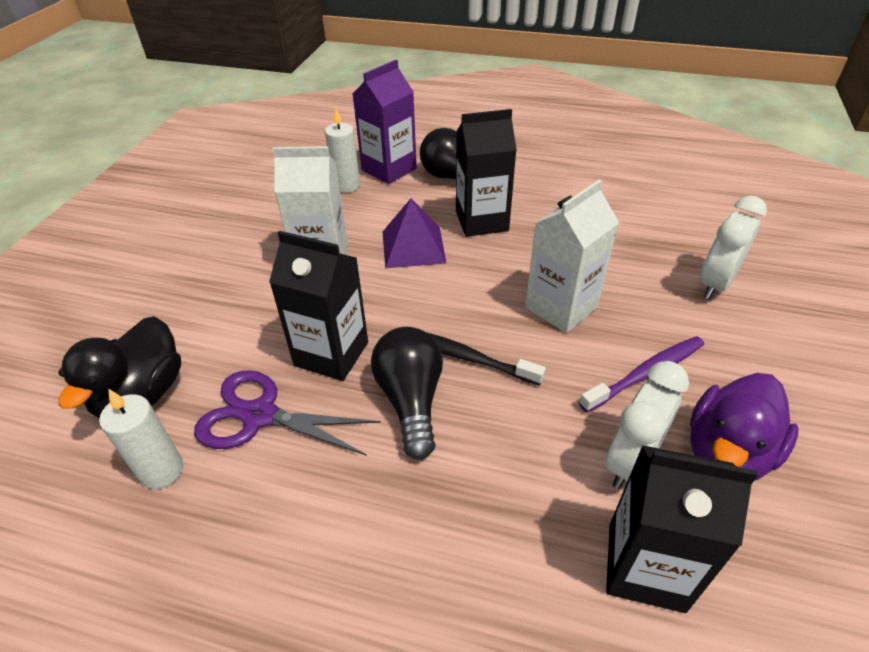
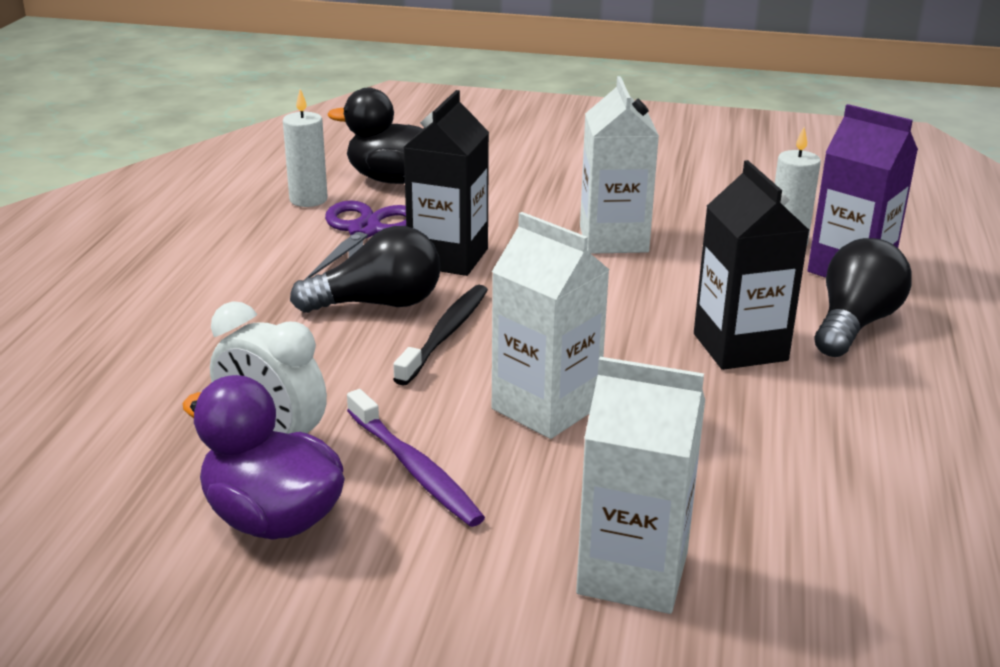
camera: 85 degrees right, 15 degrees down
purple pyramid [383,199,446,268] -> none
black carton [606,445,758,613] -> none
white clock [700,196,767,299] -> white carton [576,357,705,614]

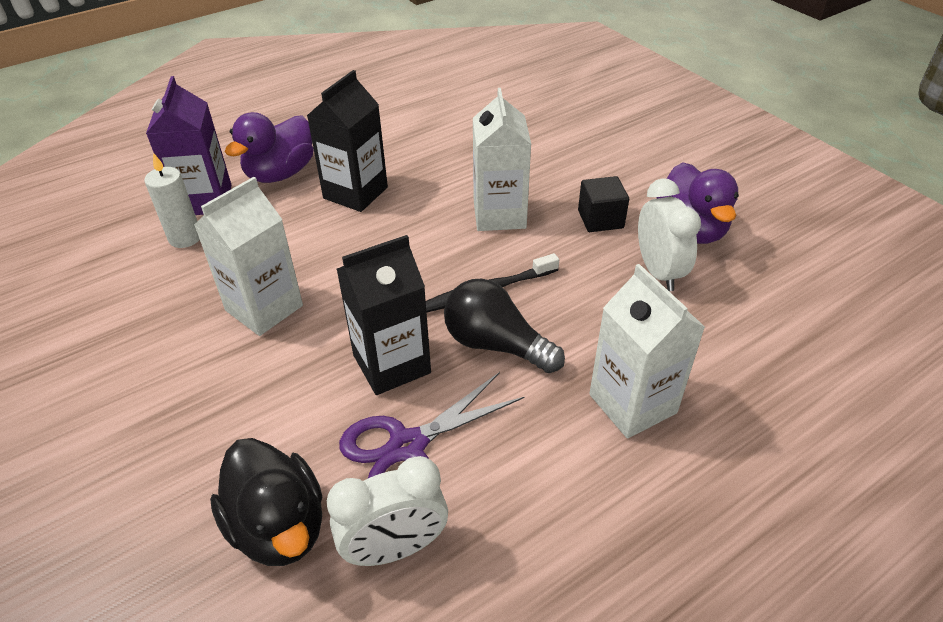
camera: 135 degrees left, 15 degrees up
white candle [283,89,328,207] -> white clock [327,456,448,566]
purple toothbrush [347,389,485,527] -> black cube [578,176,629,232]
white carton [576,357,705,614] -> white carton moved to [589,264,705,439]
black light bulb [815,238,912,357] -> purple duck [225,112,314,183]

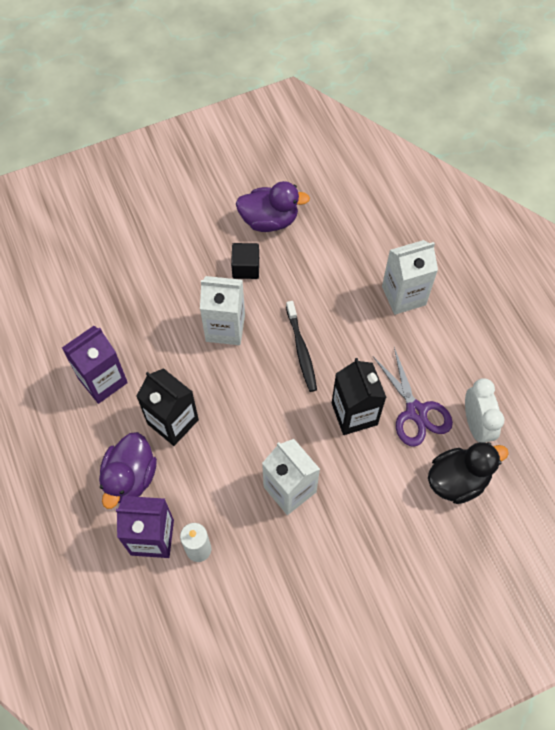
camera: 80 degrees left, 20 degrees up
purple duck [225,112,314,183] -> purple duck turned 60 degrees clockwise [99,432,157,509]
black light bulb [444,279,565,373] -> none
white clock [638,178,701,291] -> none
none -> purple carton [62,326,128,404]

